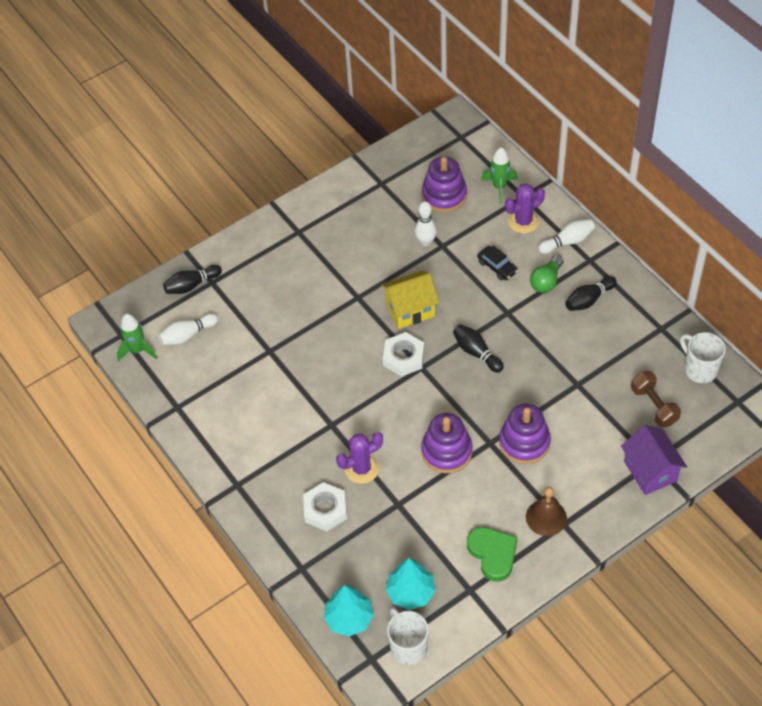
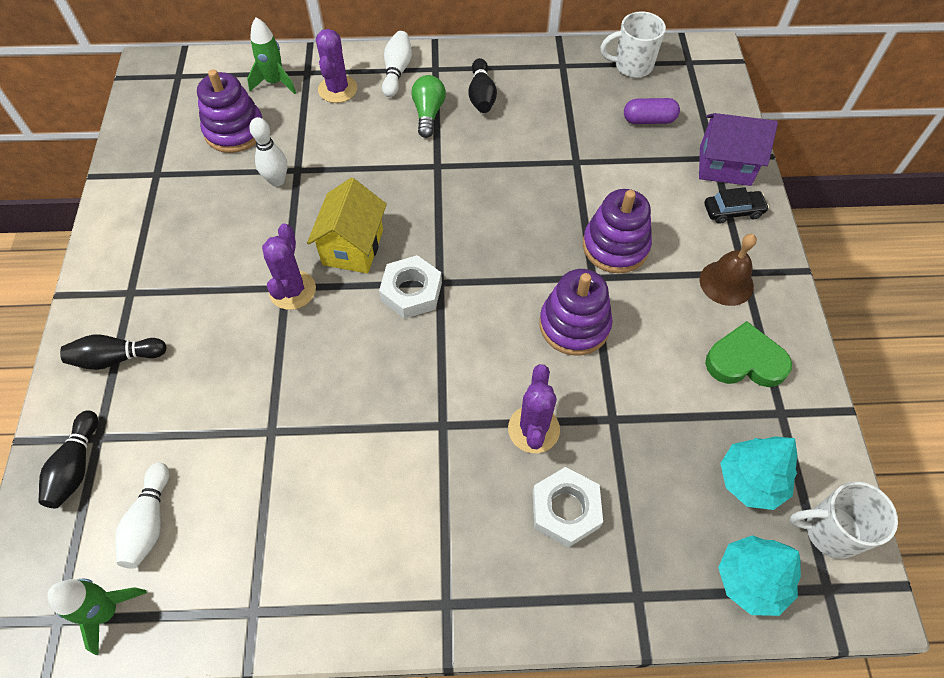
camera: 60 degrees left, 5 degrees up
black bowling pin [453,324,504,373] -> black bowling pin moved to [60,335,166,370]
black car [477,245,518,280] -> black car moved to [704,187,769,224]
green light bulb [530,255,563,293] -> green light bulb turned 150 degrees counterclockwise [411,75,446,138]
brown dumbbell [631,371,681,427] -> purple capsule [624,98,680,124]
none -> purple cactus [262,223,316,310]

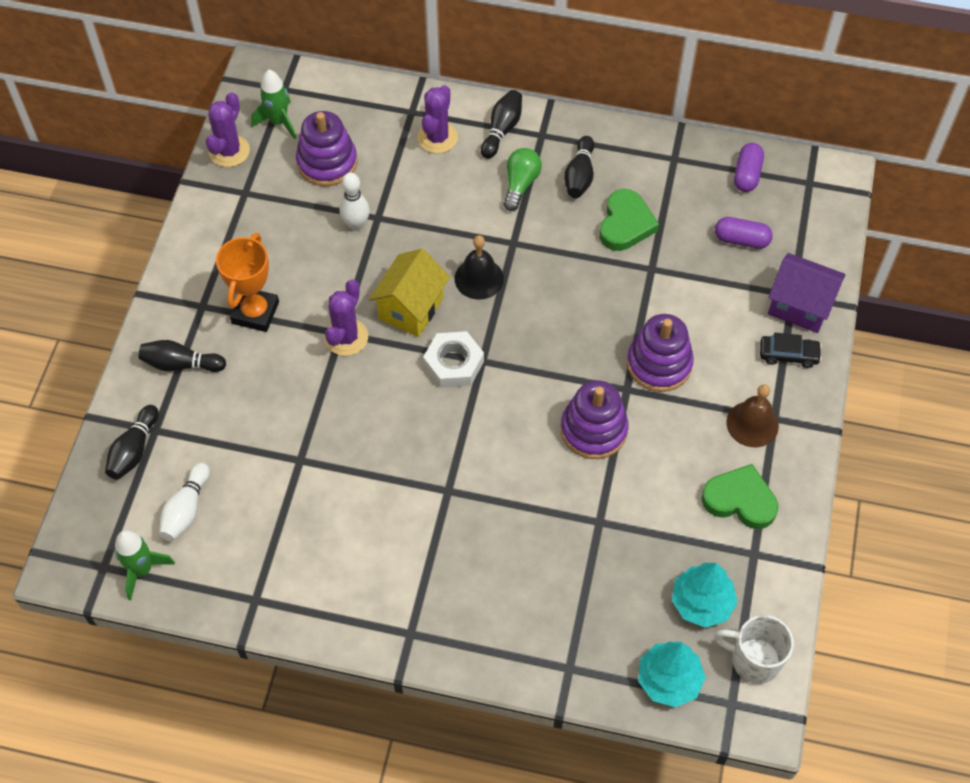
camera: 15 degrees right, 0 degrees up
green rocket [247,17,296,94] -> green rocket moved to [251,70,296,139]
white bowling pin [382,31,412,97] -> black bowling pin [481,90,522,159]
purple cactus [508,364,560,453] -> purple cactus moved to [206,92,250,167]
white nut [533,467,603,548] -> none
white mug [601,11,666,78] -> purple capsule [734,143,764,192]
none -> orange trophy [216,233,279,332]
none -> black bell [455,235,504,300]
none -> green heart [600,189,659,251]

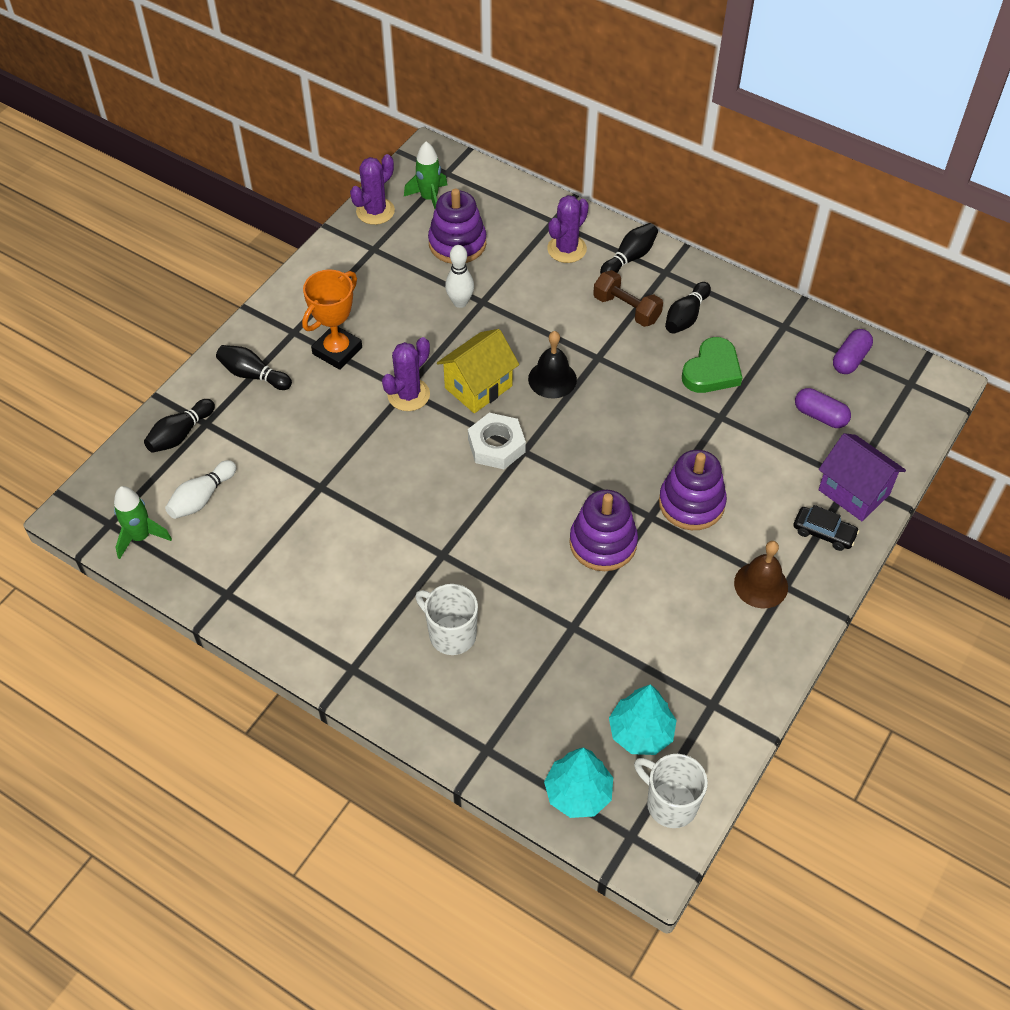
camera: 20 degrees right, 5 degrees down
green light bulb [504,148,542,211] -> brown dumbbell [593,270,663,327]
green heart [701,464,778,529] -> none
none -> white mug [415,584,478,655]

